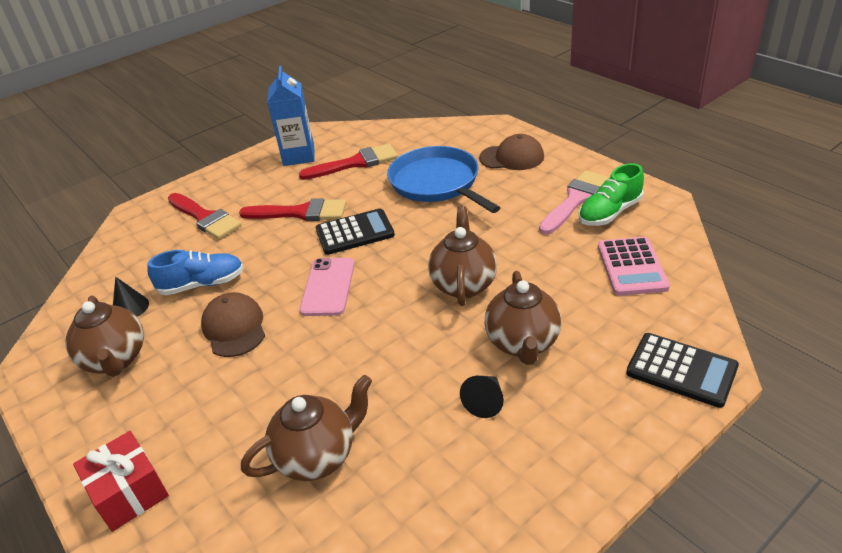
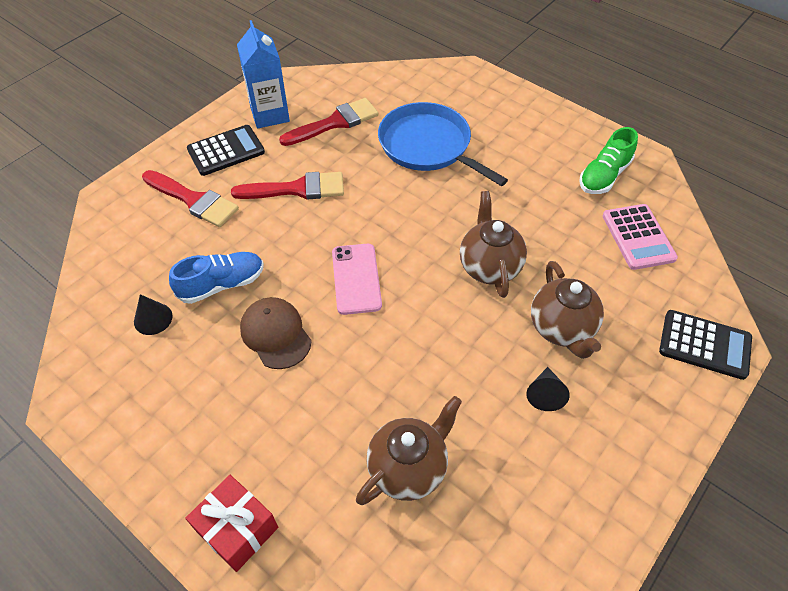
camera: 15 degrees left, 15 degrees up
brown teapot [65,295,144,377] -> none
black calculator [316,208,395,255] -> black calculator moved to [187,125,265,176]
brown cap [479,134,544,170] -> none
pink brush [539,170,610,234] -> none

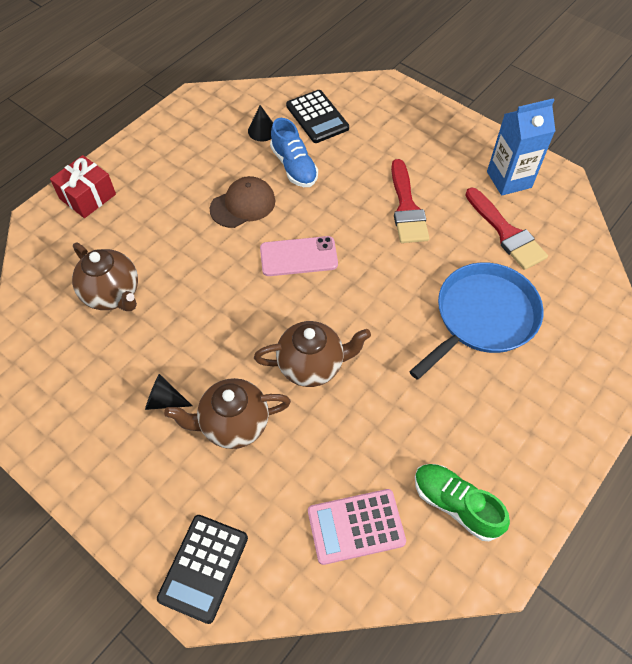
camera: 90 degrees right, 5 degrees up
red brush [142,170,239,227] -> none
black calculator [187,125,265,176] -> black calculator moved to [286,90,349,143]

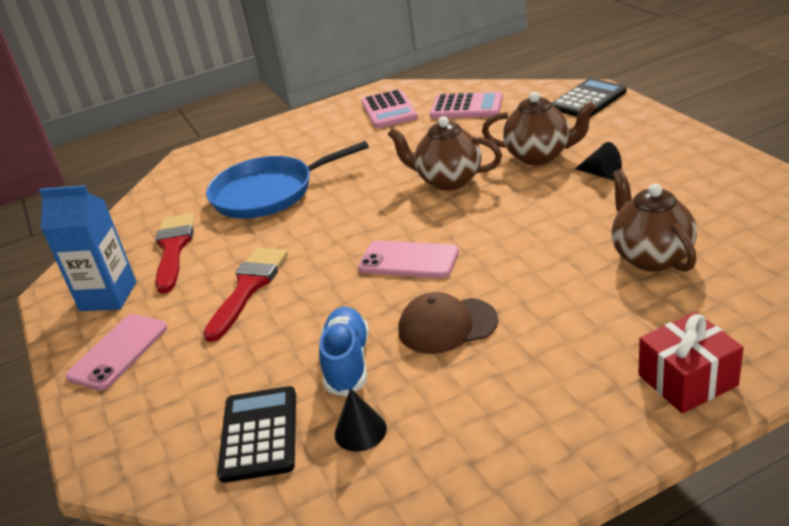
camera: 150 degrees left, 25 degrees down
green shoe [415,464,510,541] -> pink calculator [361,89,418,128]
none -> pink phone [66,314,167,391]

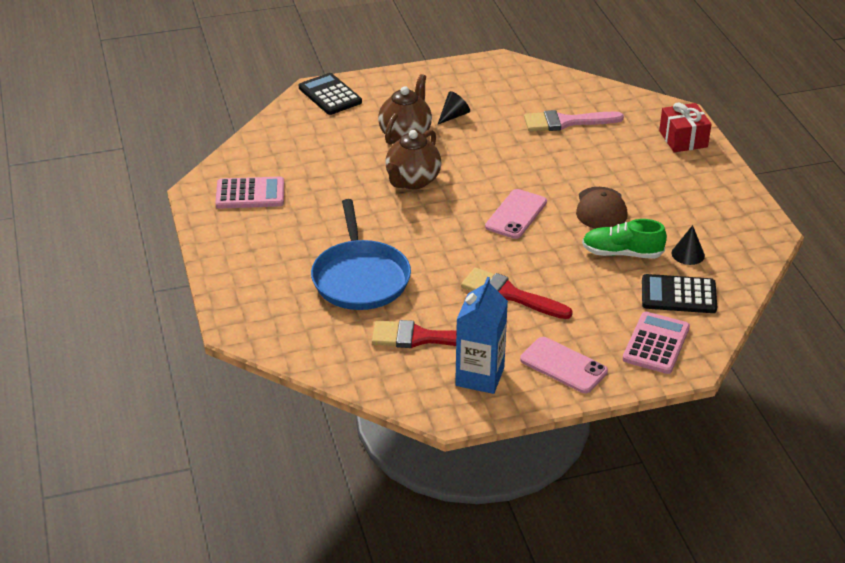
camera: 85 degrees left, 5 degrees up
blue shoe [319,307,369,396] -> green shoe [582,219,667,259]
pink calculator [430,92,503,119] -> pink calculator moved to [622,312,690,374]
brown teapot [611,169,697,272] -> pink brush [524,110,624,131]

